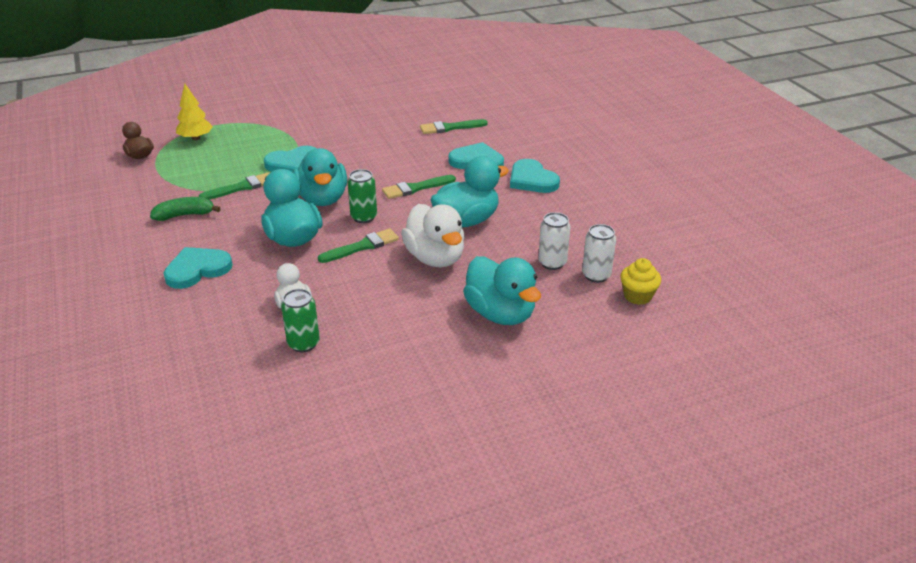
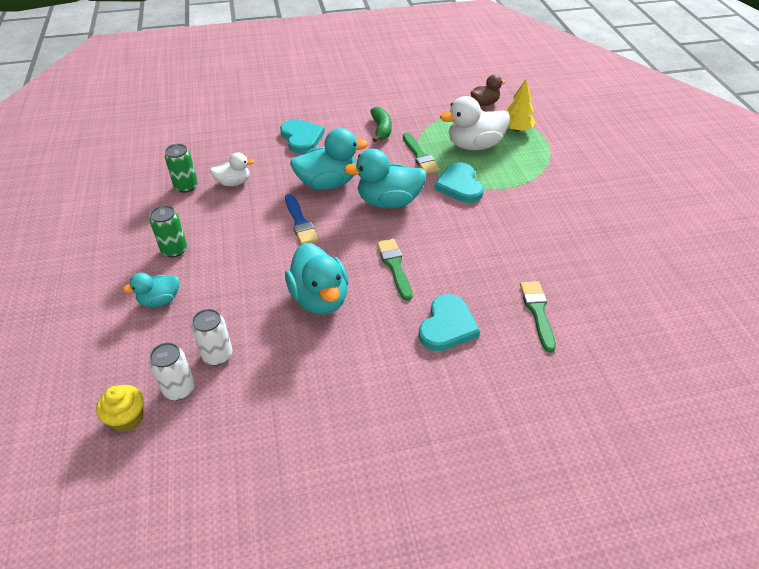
camera: 100 degrees right, 10 degrees up
green brush [318,228,399,263] -> blue brush [285,194,319,245]
green can [347,169,377,223] -> green can moved to [150,205,187,258]
white duck [401,204,465,267] -> white duck moved to [440,96,510,150]
turquoise duck [463,256,541,325] -> turquoise duck [122,273,179,307], size x0.57
turquoise heart [510,159,560,193] -> none

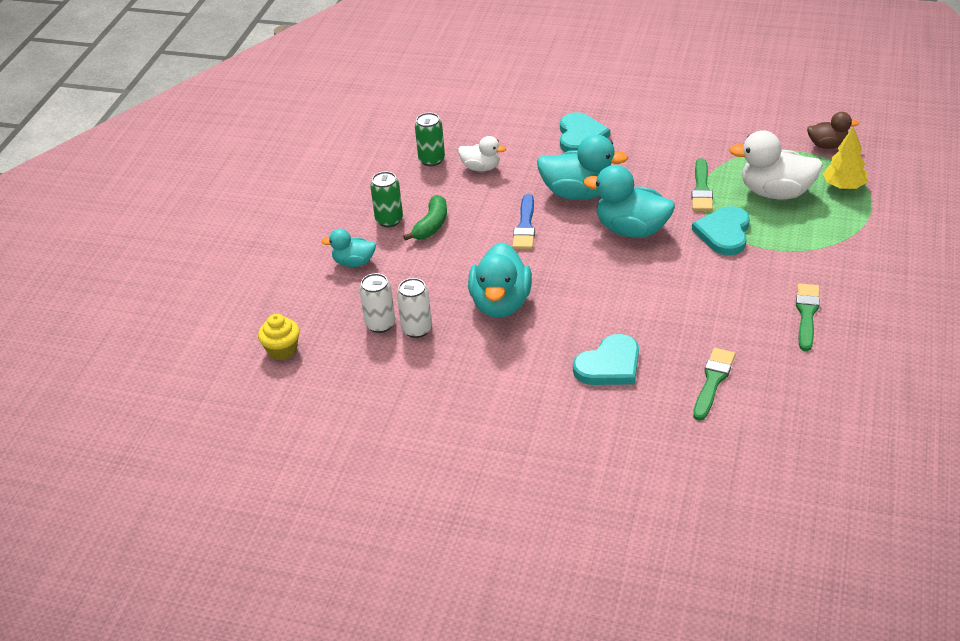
camera: 30 degrees right, 5 degrees down
white can [149,342,195,400] -> white can moved to [397,278,432,338]
green banana [370,107,392,142] -> green banana moved to [403,195,447,241]
green brush [377,239,412,301] -> green brush moved to [796,283,820,351]

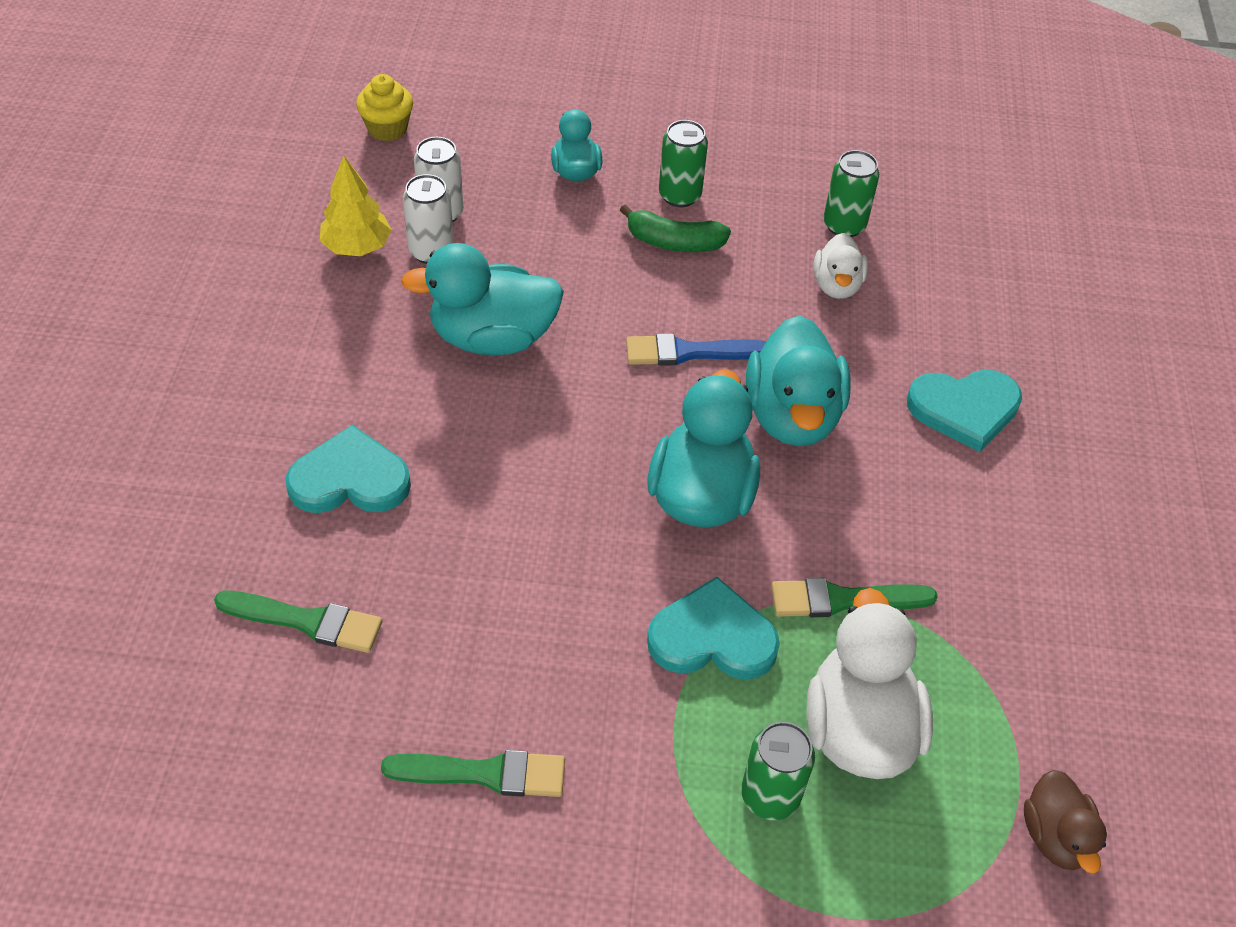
camera: 75 degrees right, 10 degrees up
turquoise heart [573,334,639,385] -> turquoise heart turned 135 degrees clockwise [285,425,411,513]
yellow tree [823,126,868,190] -> yellow tree moved to [320,155,392,256]
none -> green can [741,722,815,820]

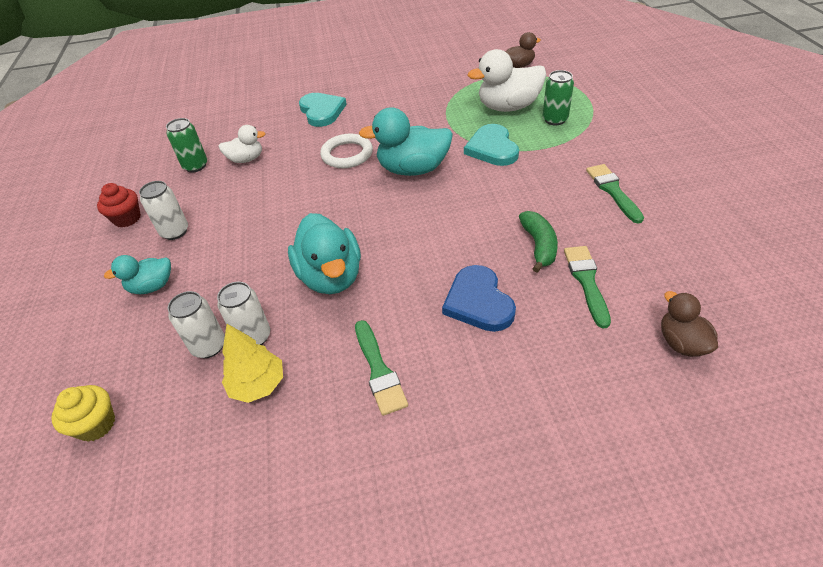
camera: 100 degrees left, 5 degrees down
turquoise heart [285,425,411,513] -> blue heart [442,265,516,332]
green banana [620,204,731,252] -> green banana moved to [519,211,558,273]
blue brush [626,333,767,366] -> none
green can [659,120,708,207] -> white can [139,181,188,240]
turquoise duck [746,315,851,446] -> white ring [320,134,373,168]
green brush [771,578,938,617] -> green brush moved to [355,320,408,416]
none -> red cupcake [97,183,141,227]
none -> brown duck [661,291,718,357]

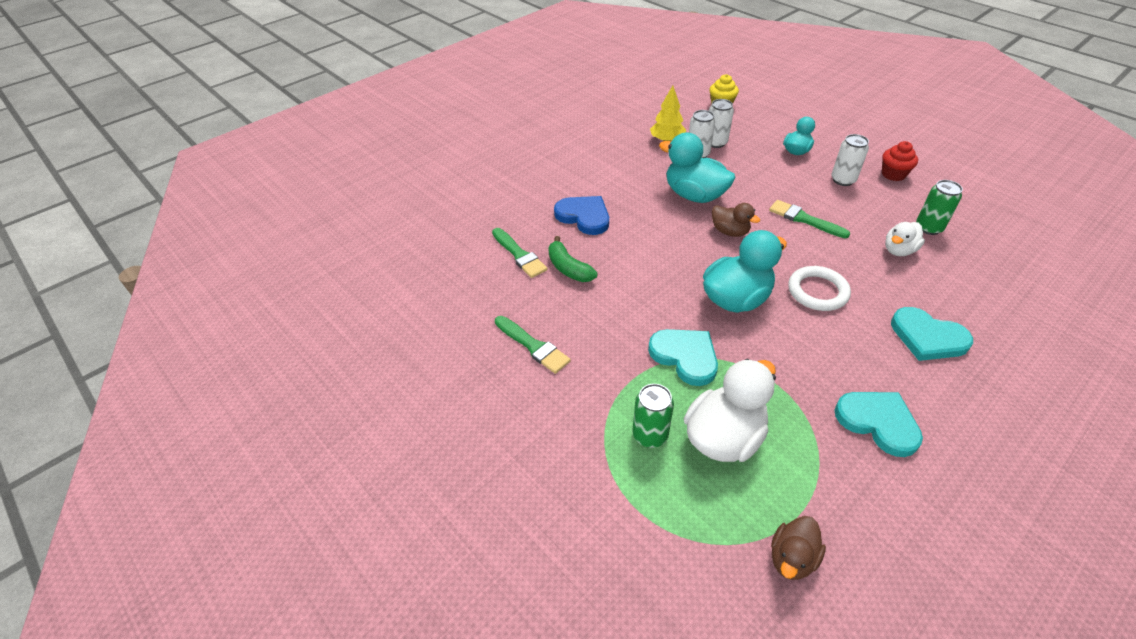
camera: 145 degrees right, 0 degrees up
green brush [355,320,408,416] -> green brush moved to [769,200,850,238]
brown duck [661,291,718,357] -> brown duck moved to [712,203,760,237]
none -> turquoise heart [835,392,923,457]

